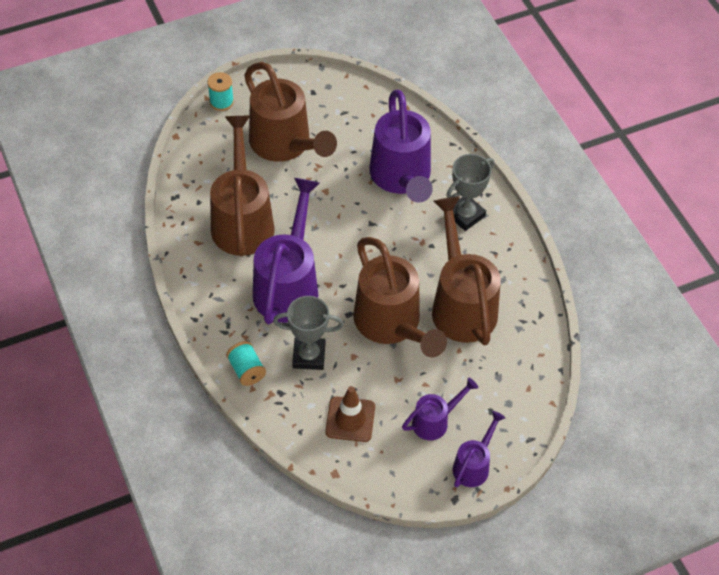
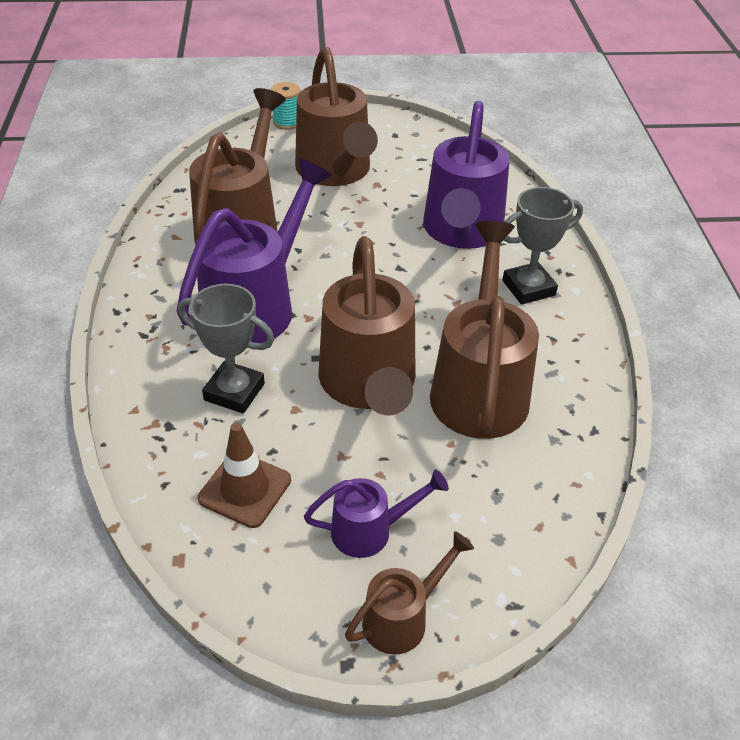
camera: 20 degrees right, 10 degrees down
turquoise spool [226,341,266,386] -> none
purple watering can [453,411,506,487] -> brown watering can [345,531,474,655]

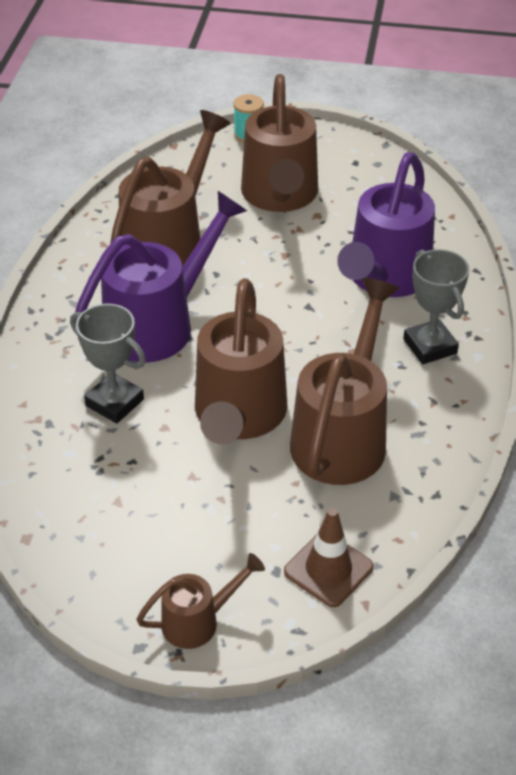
camera: 15 degrees right, 0 degrees up
brown traffic cone [198,422,291,528] -> brown traffic cone moved to [284,508,373,607]
purple watering can [304,470,449,558] -> none
grey trophy [502,187,583,305] -> grey trophy turned 75 degrees clockwise [403,249,469,365]

